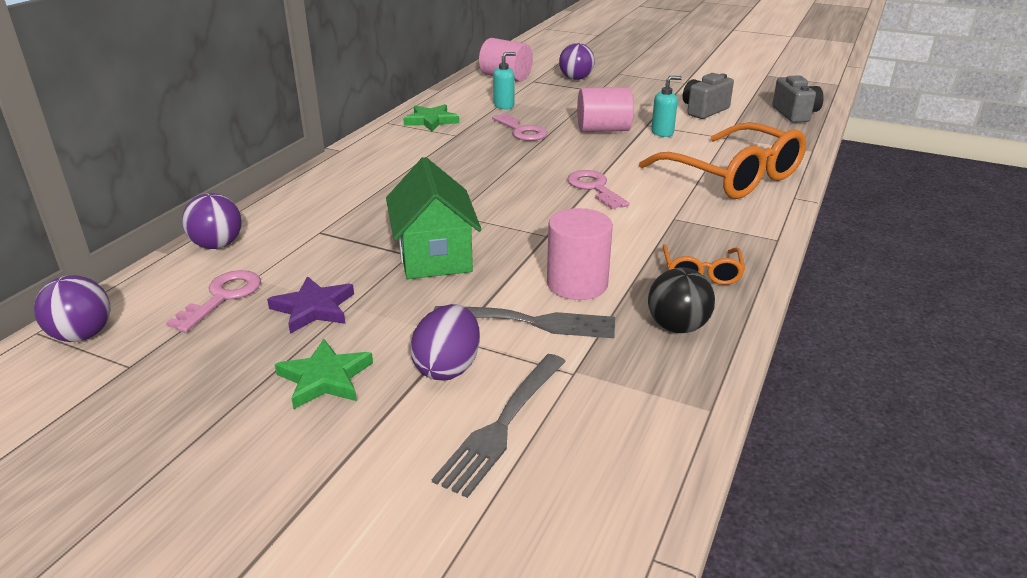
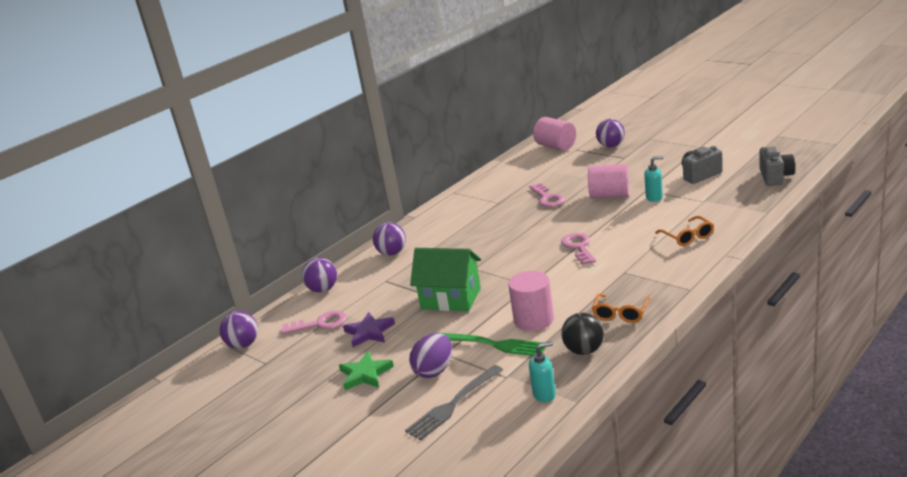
camera: 20 degrees right, 5 degrees down
pink key [166,270,261,333] -> pink key turned 45 degrees clockwise [281,311,347,334]
green house [386,157,482,279] -> green house turned 75 degrees counterclockwise [410,248,481,311]
green star [403,104,459,132] -> none
grey fork [433,306,615,338] -> green fork [440,333,545,356]
turquoise soap dispenser [493,52,516,109] -> turquoise soap dispenser moved to [529,341,556,402]
orange glasses [639,122,806,199] -> orange glasses [655,216,714,246], size x0.47
none -> purple ball [373,222,406,255]

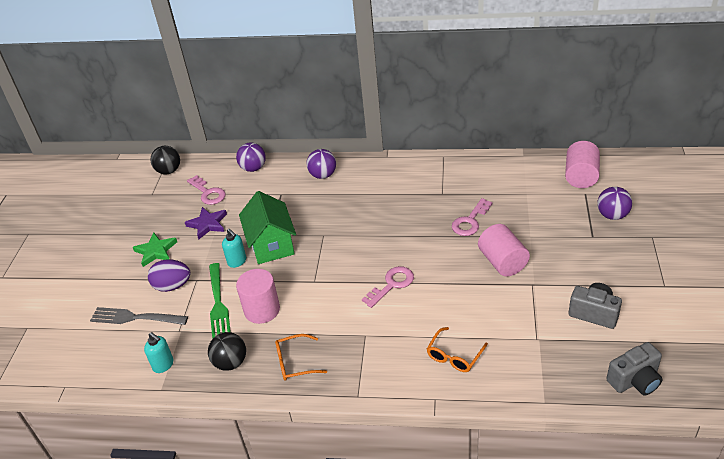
camera: 55 degrees right, 15 degrees up
purple ball [220,311,258,349] -> black ball [151,146,180,174]
turquoise soap dispenser [644,156,664,202] -> turquoise soap dispenser moved to [222,229,246,268]

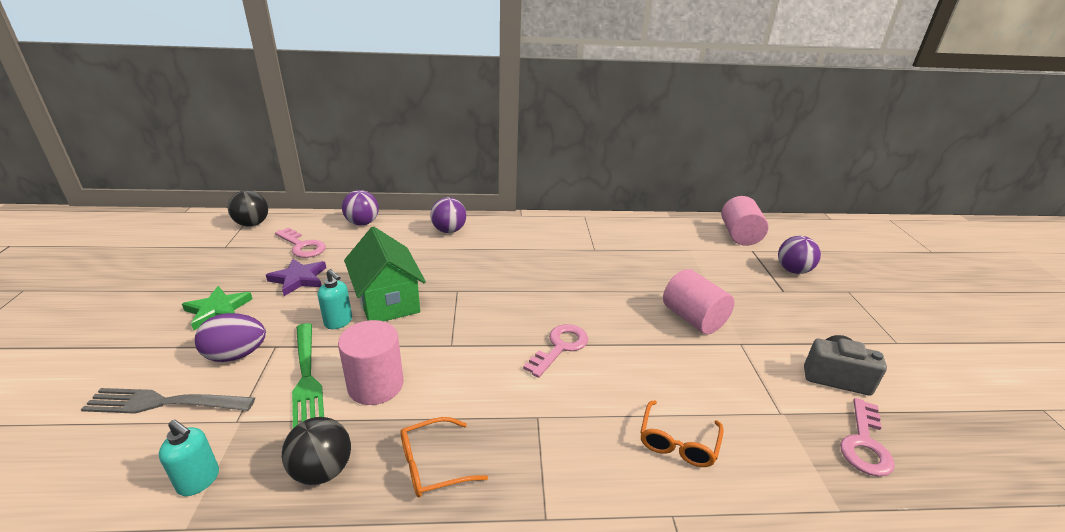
camera: 15 degrees left, 10 degrees down
pink key [452,198,493,236] -> pink key moved to [840,398,895,477]
grey camera [606,342,662,395] -> none

